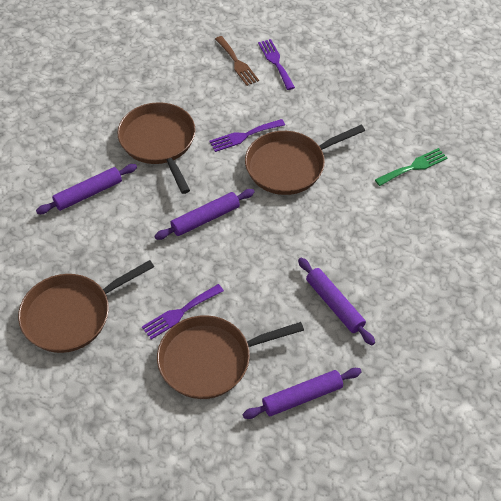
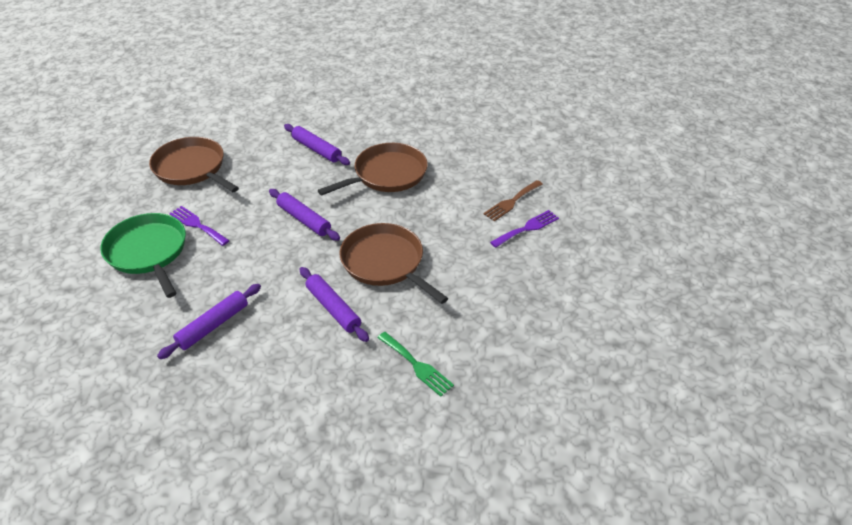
camera: 75 degrees right, 10 degrees down
brown pan [157,315,304,399] -> green pan [100,213,186,298]
purple fork [209,119,285,152] -> none
purple rolling pin [243,368,362,419] -> purple rolling pin moved to [299,267,369,342]

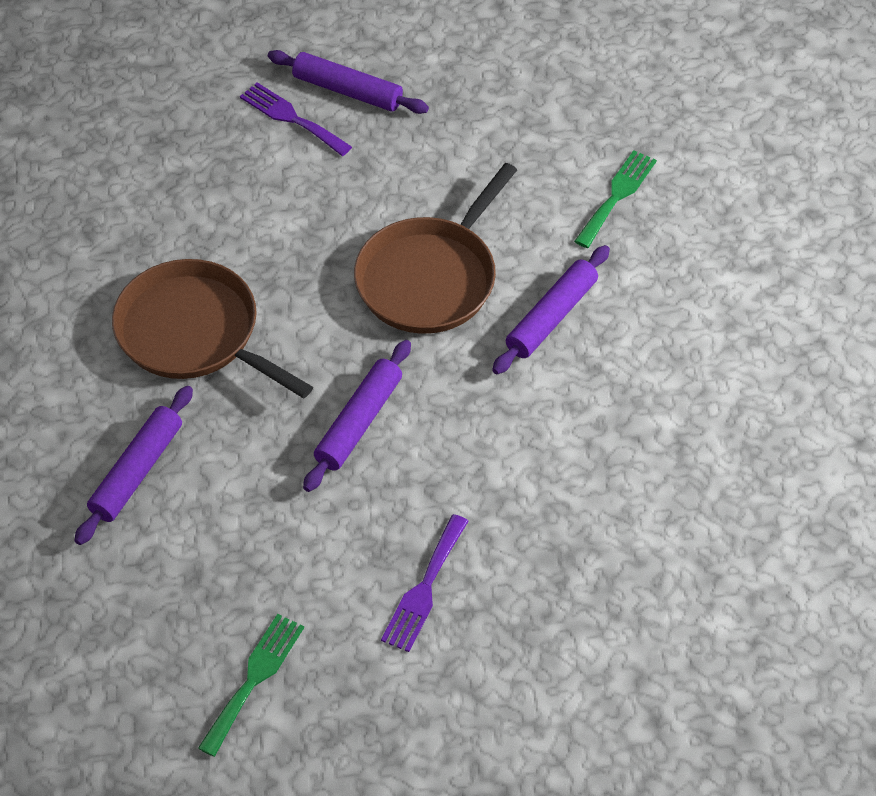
camera: 105 degrees left, 10 degrees up
green pan [100,213,186,298] -> none
brown pan [149,137,239,192] -> green fork [198,614,304,757]
purple rolling pin [157,284,261,359] -> purple rolling pin moved to [268,50,429,114]
brown fork [483,180,543,221] -> none

